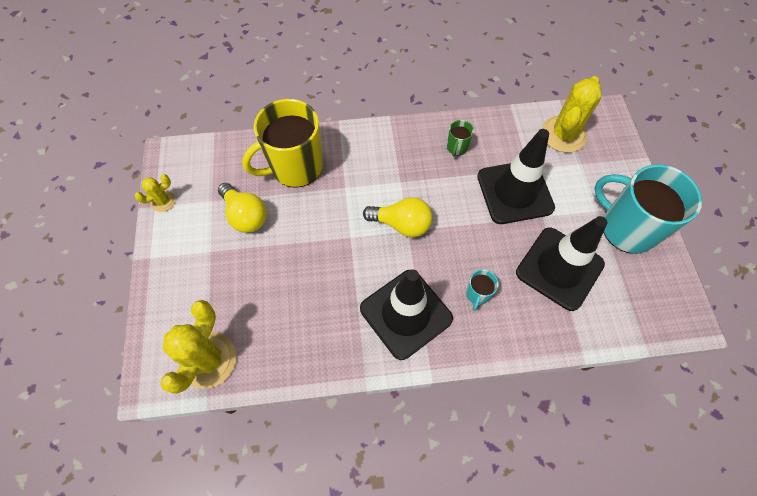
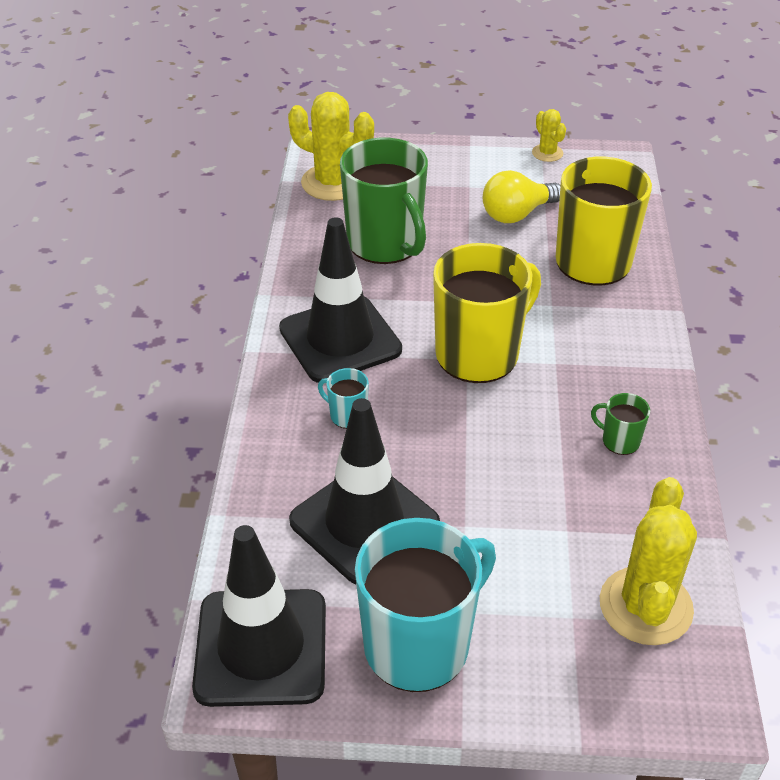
camera: 100 degrees right, 20 degrees down
yellow light bulb [363,197,433,237] -> yellow mug [433,243,541,383]
black traffic cone [477,129,555,224] -> black traffic cone moved to [192,525,326,707]
yellow cactus [542,76,602,153] -> yellow cactus turned 60 degrees clockwise [600,477,697,645]
none -> green mug [340,138,428,264]

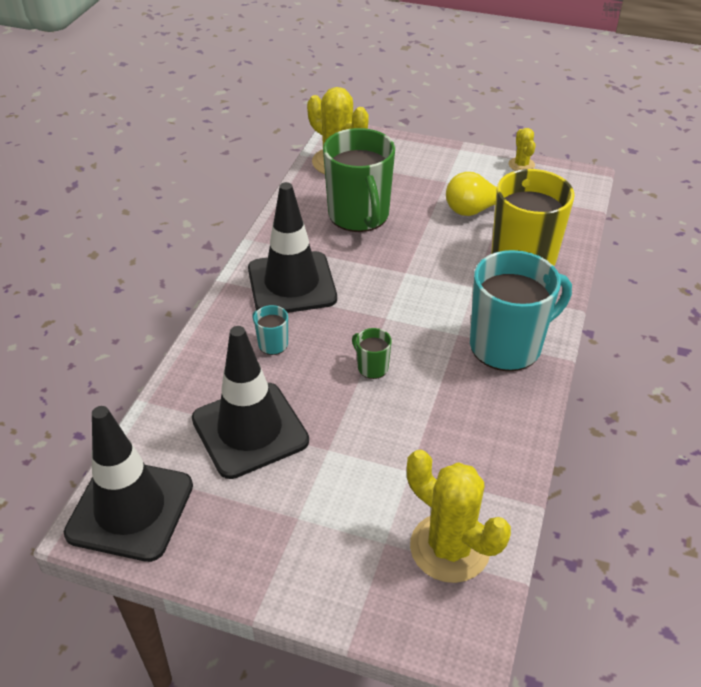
camera: 15 degrees right, 0 degrees up
turquoise mug [355,518,496,692] -> turquoise mug moved to [470,250,572,371]
yellow mug [433,243,541,383] -> none
green mug [591,393,650,455] -> green mug moved to [352,328,392,379]
yellow cactus [600,477,697,645] -> yellow cactus turned 75 degrees counterclockwise [407,449,511,583]

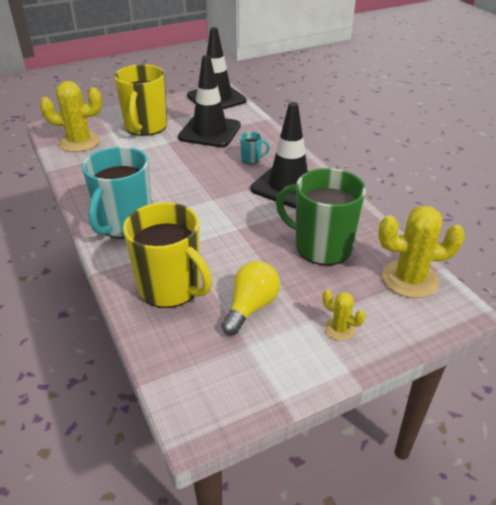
camera: 135 degrees right, 5 degrees down
green mug [352,328,392,379] -> none
yellow cactus [509,128,536,171] -> yellow cactus moved to [323,290,366,341]
none -> yellow mug [114,64,167,136]

